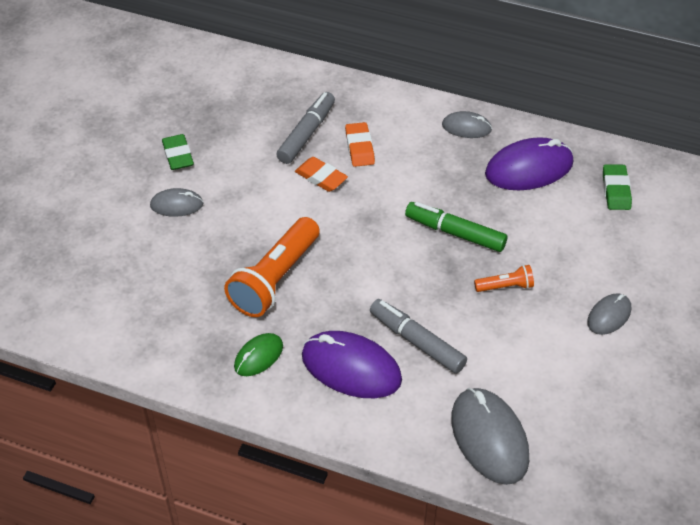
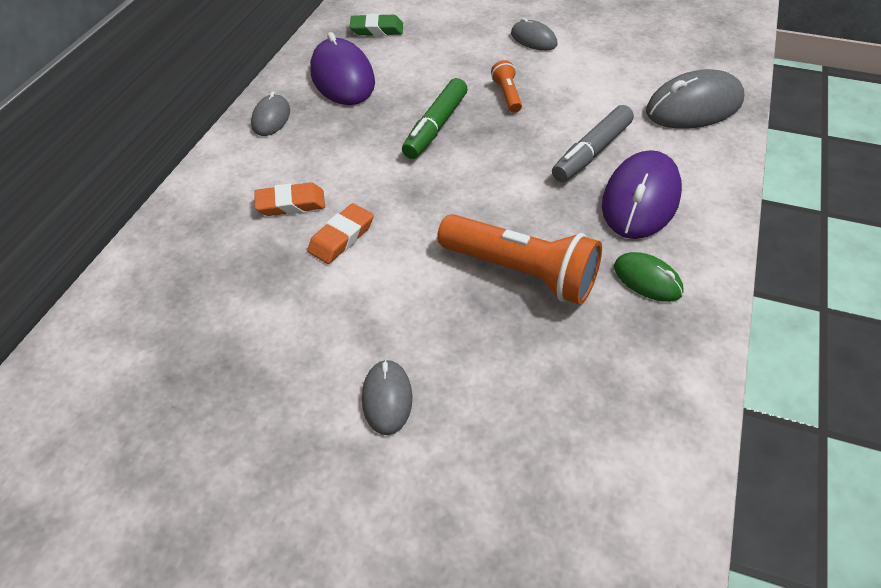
camera: 90 degrees left, 0 degrees up
green eraser [162,134,194,170] -> none
grey marker [276,92,335,164] -> none

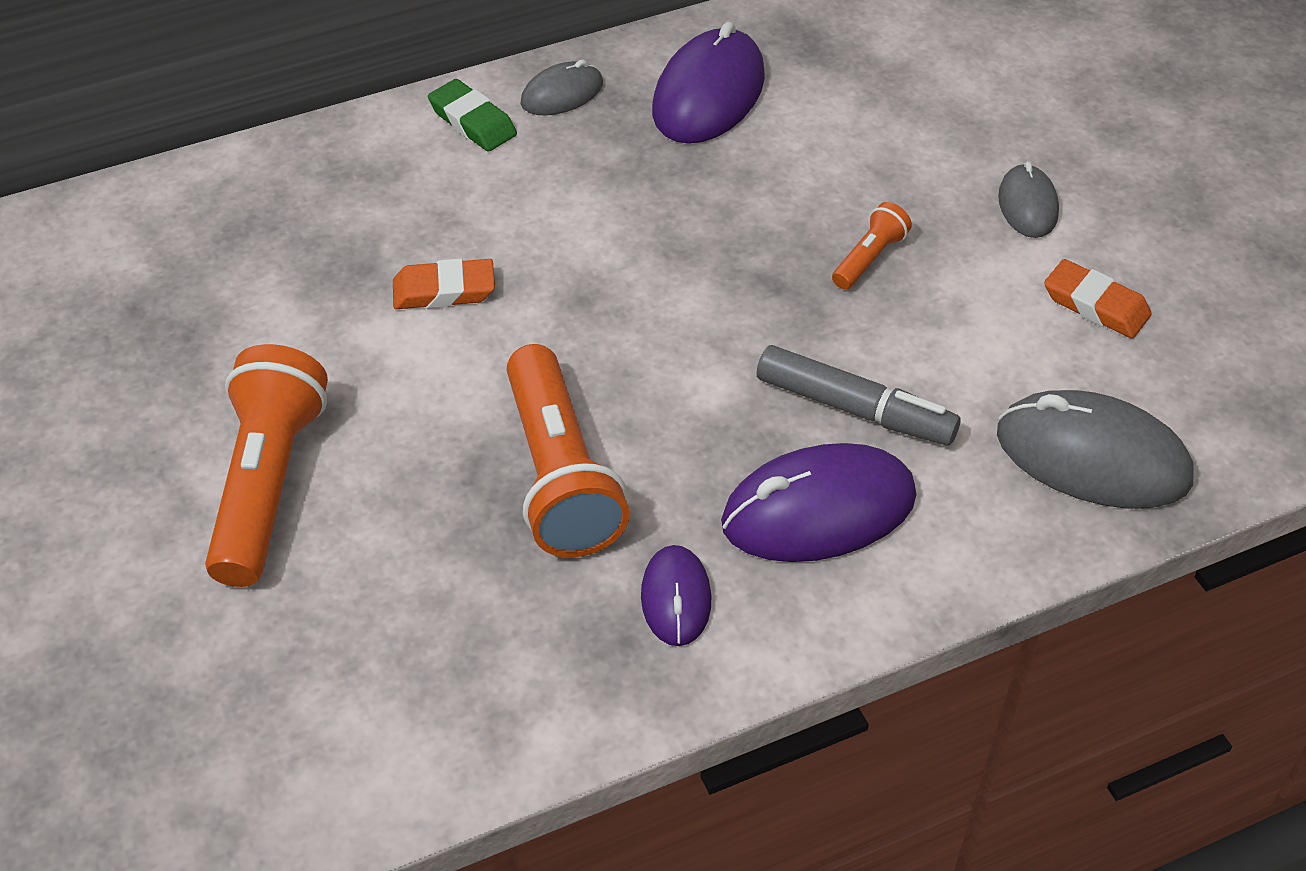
camera: 45 degrees right, 0 degrees up
orange eraser [254,182,325,216] -> orange eraser moved to [1044,259,1152,339]
green eraser [350,14,403,36] -> green eraser moved to [428,79,517,152]
grey mouse [362,359,412,435] -> orange flashlight [205,344,328,587]
green marker [402,78,468,159] -> none
grey marker [552,105,634,182] -> grey marker turned 150 degrees counterclockwise [757,345,961,446]
green mouse [614,252,684,302] -> purple mouse [641,545,711,646]

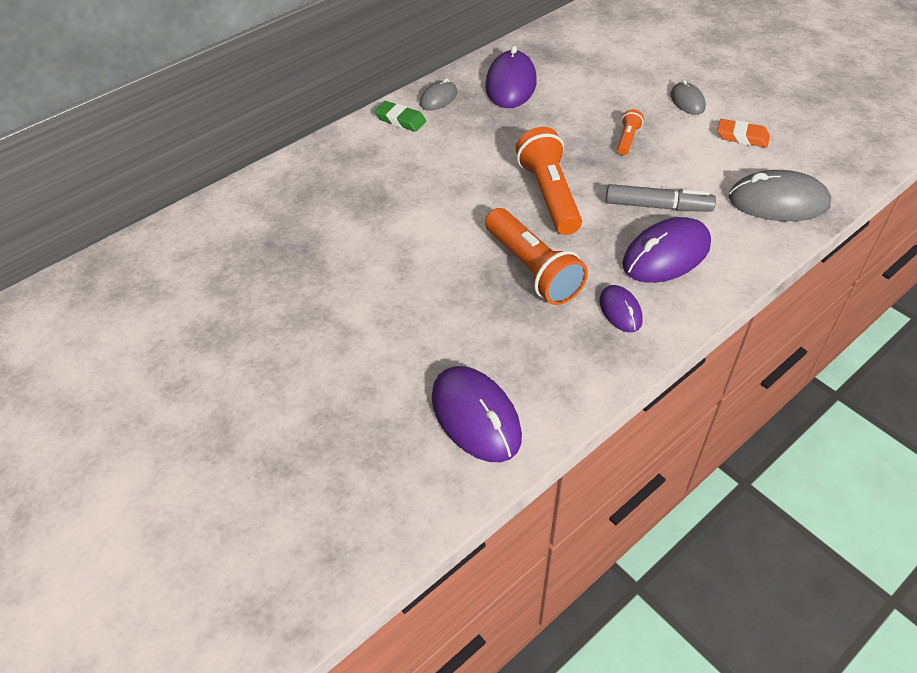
camera: 15 degrees left, 0 degrees up
orange flashlight [205,344,328,587] -> orange flashlight moved to [516,127,582,235]
orange eraser [393,258,495,309] -> none
none -> purple mouse [432,366,522,462]

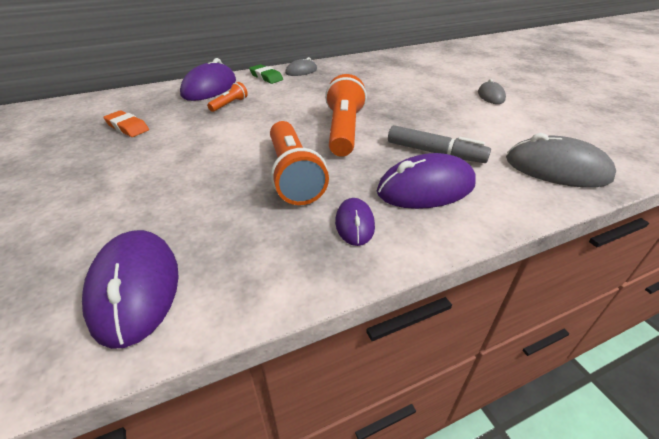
camera: 15 degrees right, 10 degrees down
purple mouse [485,45,537,108] -> purple mouse moved to [180,58,236,101]
orange flashlight [617,109,644,155] -> orange flashlight moved to [207,82,248,112]
orange eraser [717,119,770,148] -> orange eraser moved to [103,110,149,137]

